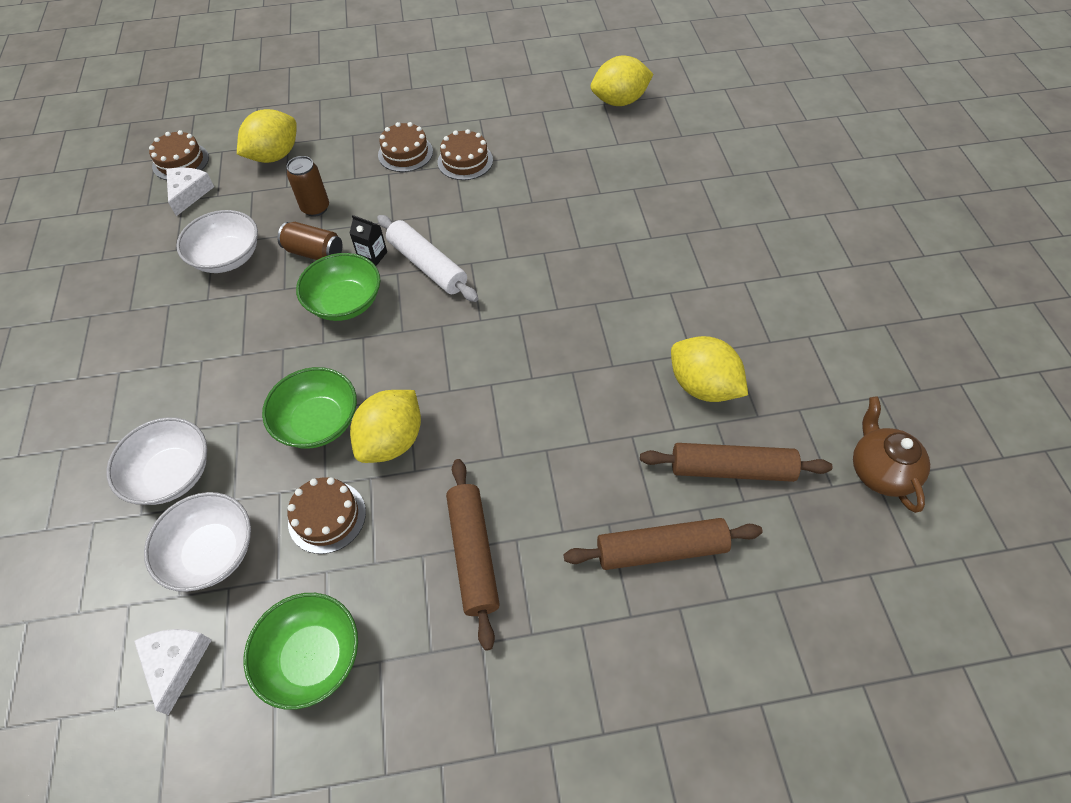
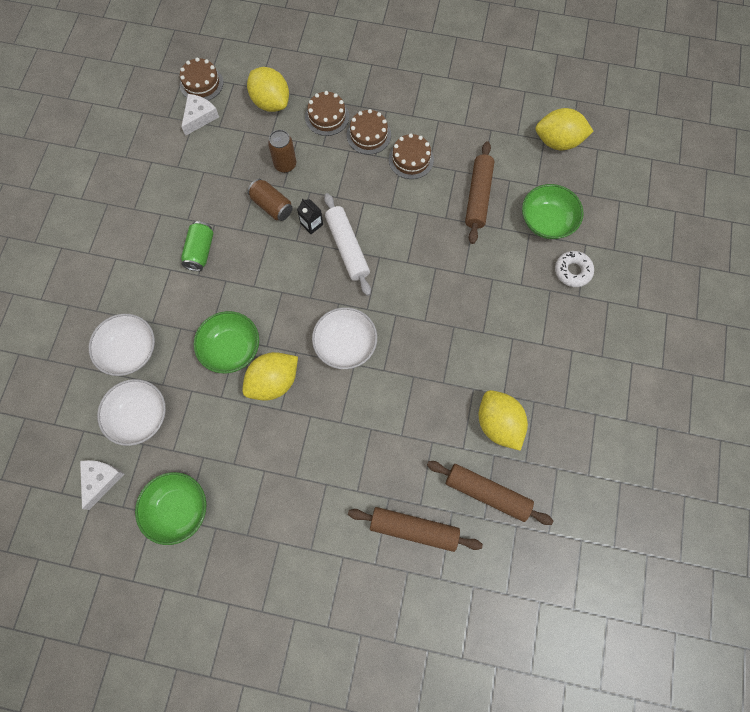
camera: 20 degrees right, 15 degrees up
white bowl [176,210,258,273] -> white bowl moved to [312,307,377,369]
yellow lemon [237,109,297,163] -> yellow lemon turned 75 degrees clockwise [247,67,289,112]
brown cake [288,477,366,554] -> brown cake moved to [305,91,349,136]
green bowl [296,253,380,321] -> green bowl moved to [522,184,584,239]
brown rolling pin [446,459,500,651] -> brown rolling pin moved to [465,141,494,244]
brown teapot [853,397,930,513] -> none
none -> green can [181,221,214,271]
none -> white donut [555,251,594,287]

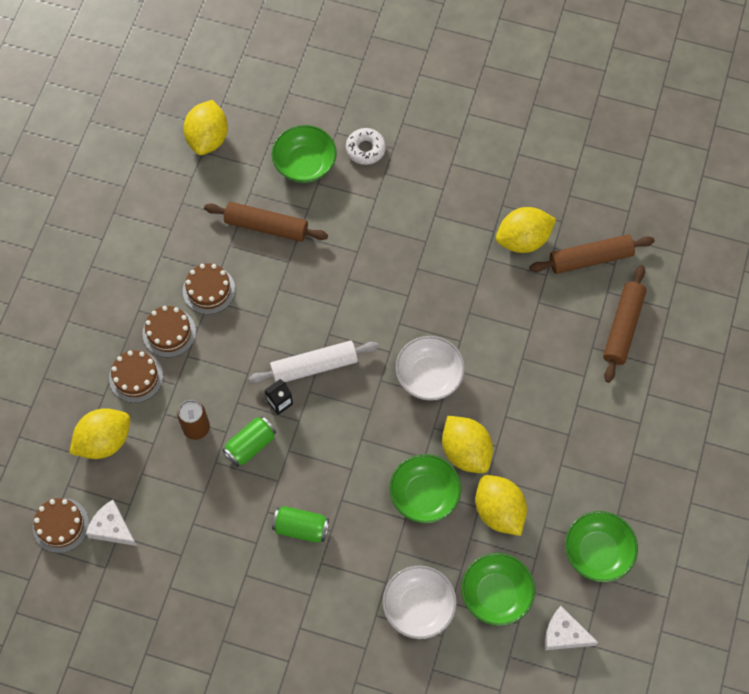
camera: 85 degrees left, 5 degrees down
white bowl [97,379,166,446] -> green bowl [461,553,535,626]
brown can [247,179,293,221] -> green can [222,416,276,467]
brown rolling pin [427,461,553,525] -> brown rolling pin turned 45 degrees clockwise [530,234,655,274]
none -> yellow lemon [475,475,527,536]

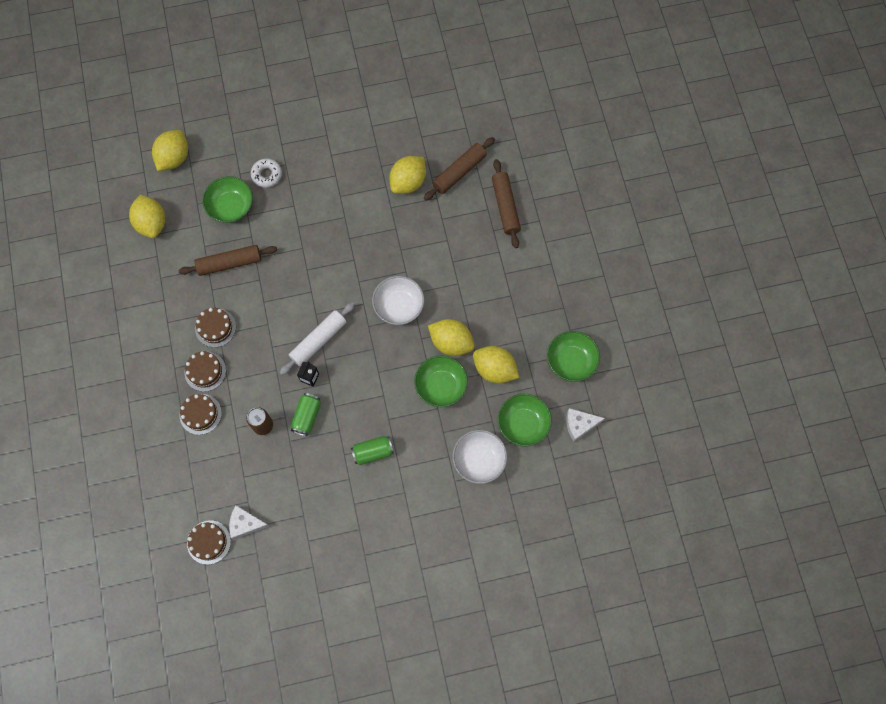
camera: 30 degrees left, 5 degrees up
yellow lemon [69,408,130,459] -> yellow lemon moved to [152,130,188,171]

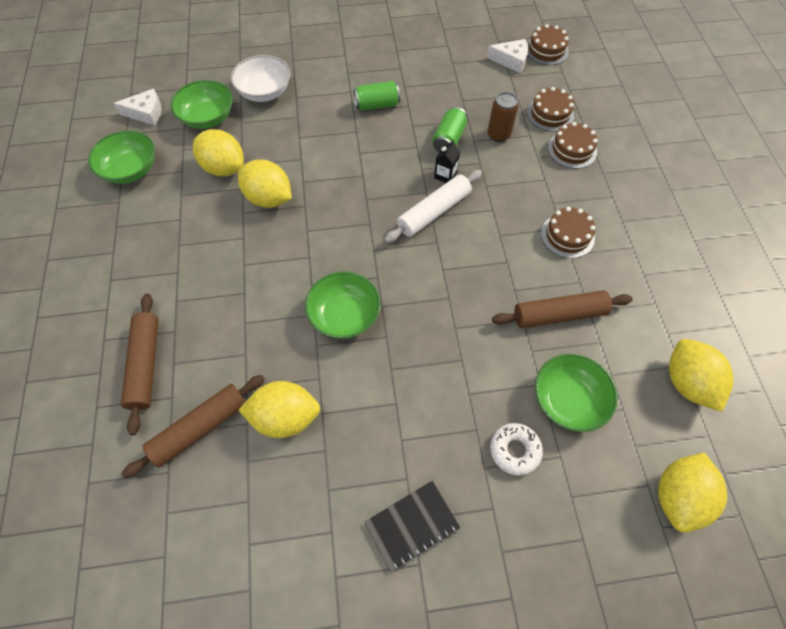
camera: 175 degrees left, 10 degrees down
brown cake [185,351,226,392] -> brown cake moved to [527,87,574,132]
white bowl [372,276,424,325] -> none
yellow lemon [389,156,426,194] -> yellow lemon turned 45 degrees clockwise [238,381,321,438]
green bowl [414,356,468,407] -> green bowl moved to [305,271,381,339]
none -> black notebook [365,481,460,572]

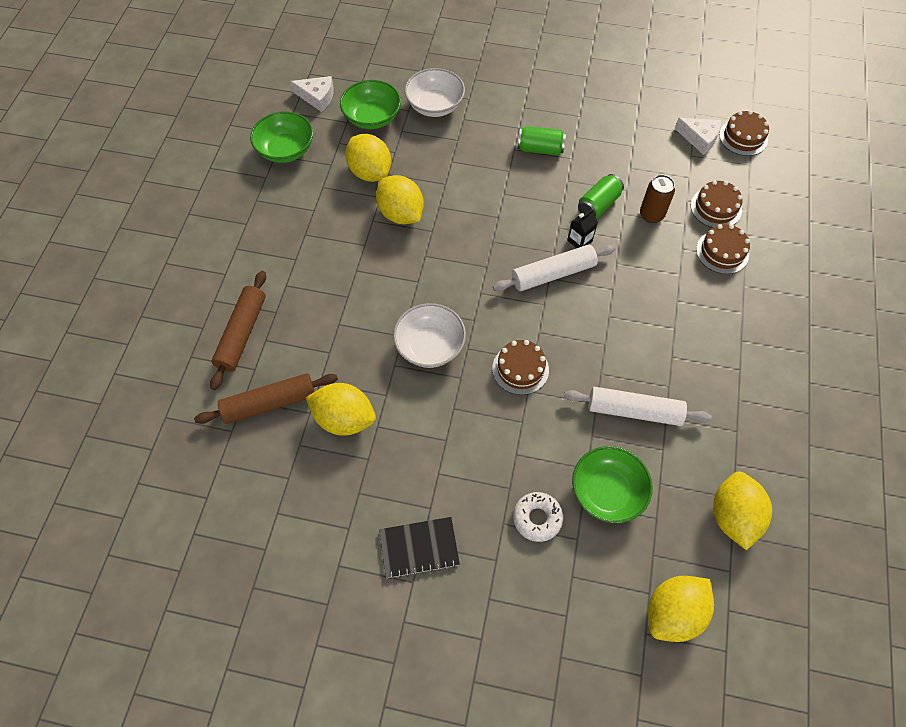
camera: 20 degrees right, 0 degrees up
green bowl [305,271,381,339] -> white bowl [393,303,466,368]
brown rolling pin [492,290,633,328] -> white rolling pin [564,387,712,426]
brown cake [541,207,595,258] -> brown cake moved to [492,340,549,395]

